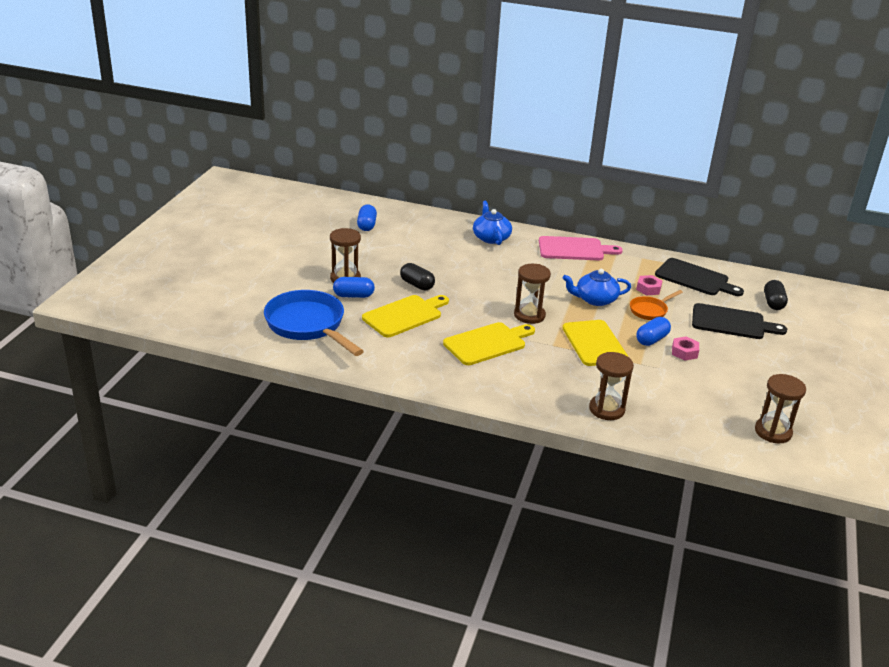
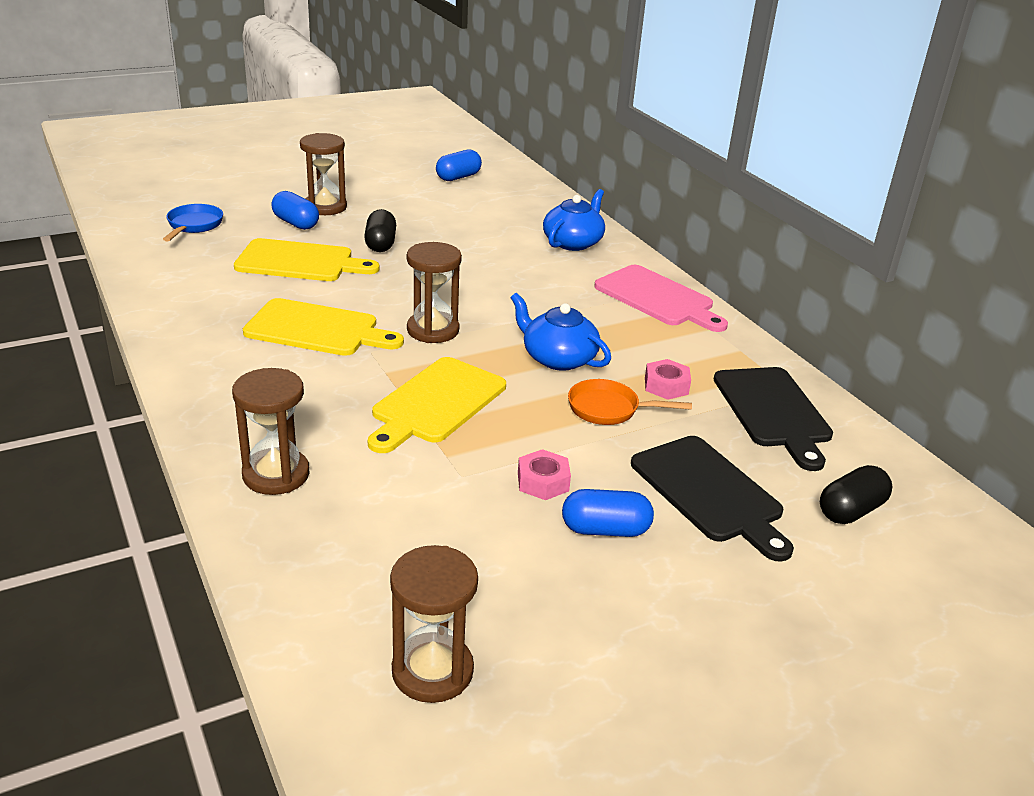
camera: 45 degrees right, 0 degrees up
blue pan [264,290,364,356] -> blue pan [163,204,223,241], size x0.50
blue capsule [636,317,671,346] -> blue capsule moved to [562,489,654,537]

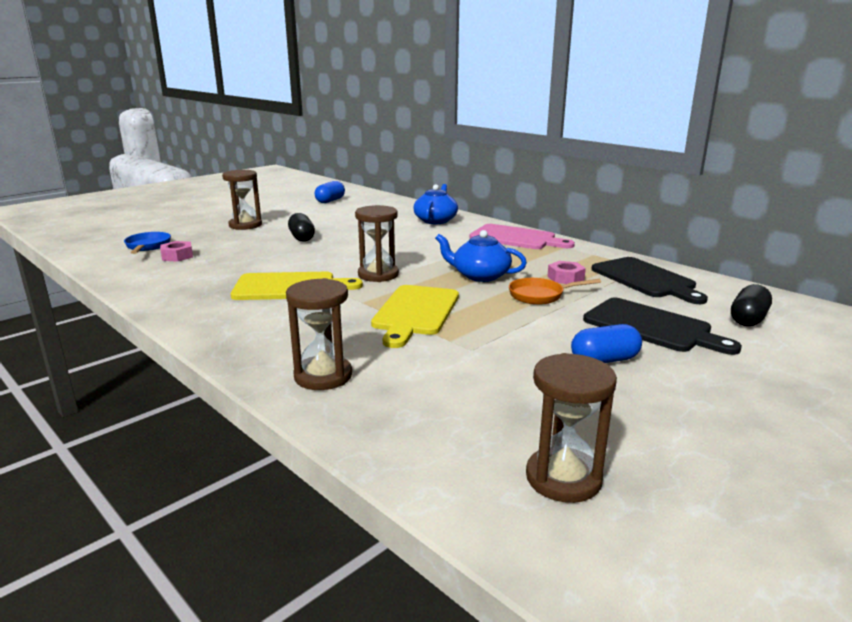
camera: 15 degrees left, 10 degrees down
yellow cutting board [234,238,379,281] -> none
blue capsule [271,191,319,230] -> none
pink nut [518,449,571,500] -> pink nut moved to [160,241,193,262]

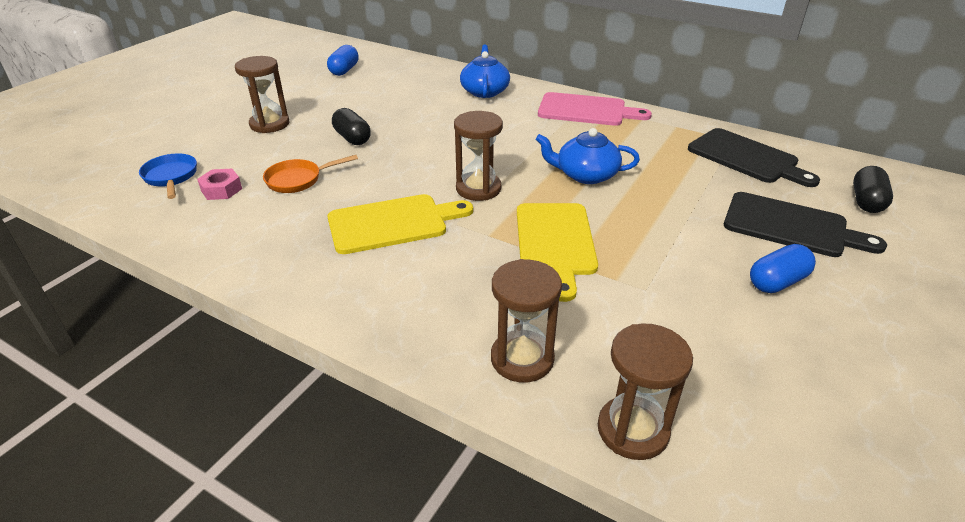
camera: 15 degrees left, 15 degrees up
orange pan [509,278,601,305] -> orange pan moved to [263,155,358,193]
brown hourglass [526,353,617,503] -> brown hourglass moved to [598,323,693,460]
pink nut [547,261,586,284] -> none

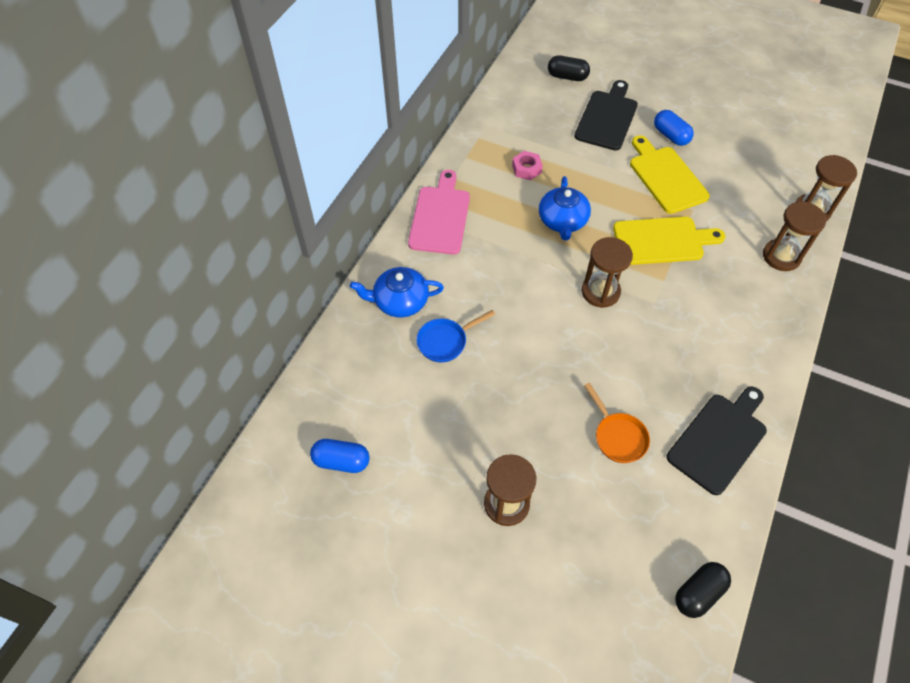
camera: 95 degrees left, 20 degrees up
blue pan [139,154,197,199] -> blue pan moved to [416,310,495,363]
pink nut [197,169,242,200] -> pink nut moved to [512,151,543,180]
yellow cutting board [327,194,473,254] -> yellow cutting board moved to [630,135,710,214]
black capsule [332,108,371,145] -> black capsule moved to [675,562,731,618]
black cutting board [688,128,820,187] -> black cutting board moved to [667,386,767,495]

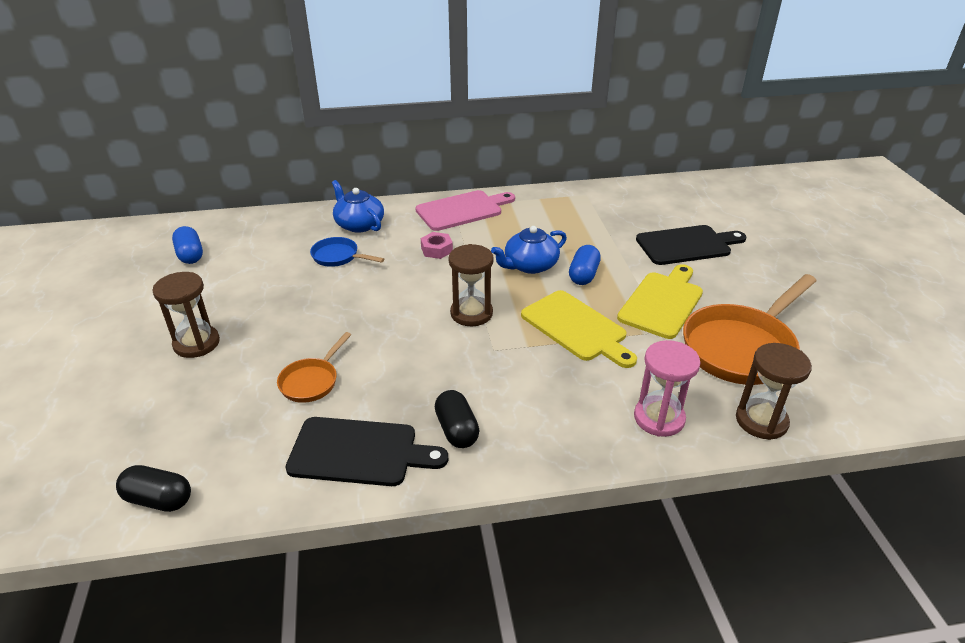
camera: 55 degrees right, 20 degrees down
pink nut [512,151,543,180] -> pink nut moved to [421,232,453,259]
black capsule [548,55,590,81] -> black capsule moved to [435,390,479,448]
blue capsule [654,110,694,146] -> blue capsule moved to [569,245,601,285]
brown hourglass [763,202,826,271] -> pink hourglass [634,340,701,437]
none -> orange pan [683,274,817,385]

